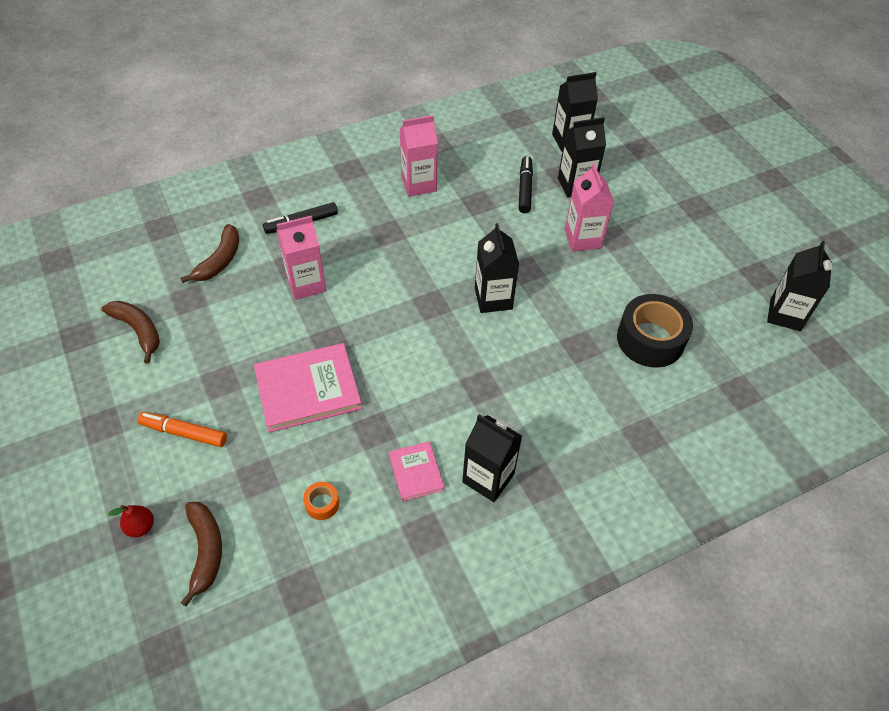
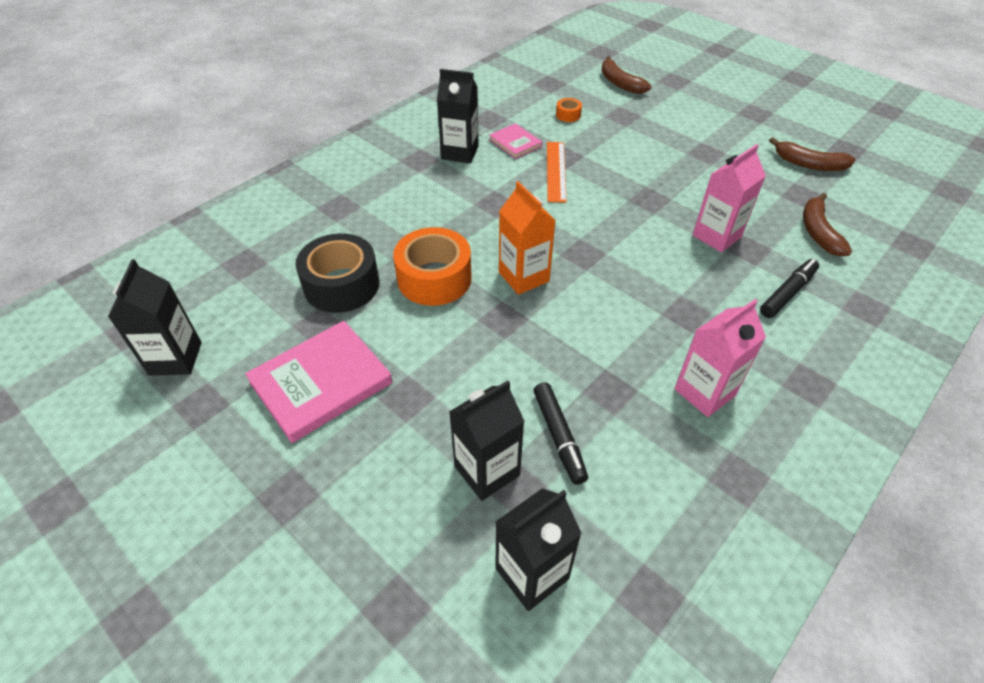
camera: 160 degrees right, 5 degrees down
red pear [108,505,154,537] -> none
orange marker [138,412,227,447] -> none
pink book [254,343,362,433] -> pink book moved to [245,321,392,443]
black carton [475,223,519,313] -> orange carton [499,181,556,295]
pink carton [565,163,614,251] -> none
none -> orange tape [393,227,472,306]
none -> orange ruler [547,142,567,203]

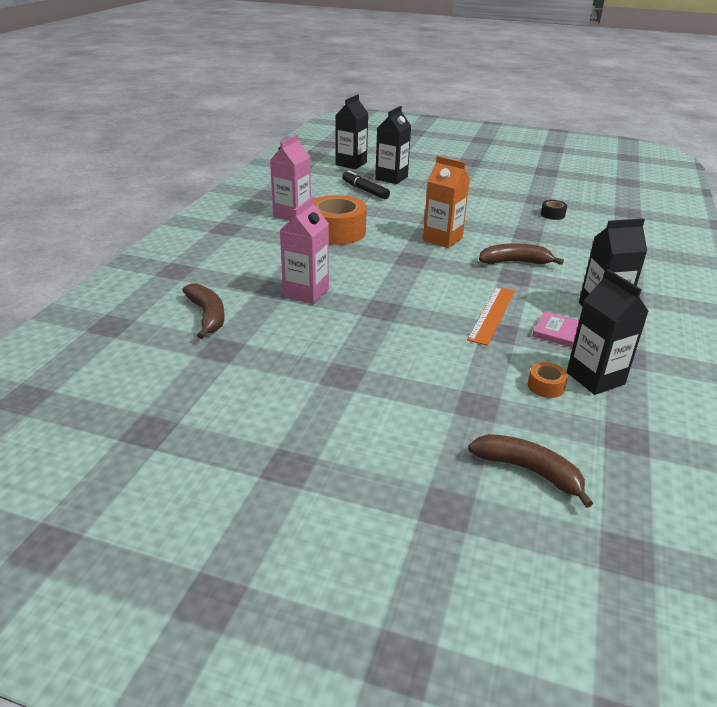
camera: 155 degrees right, 15 degrees down
black carton [108,259,201,376] -> black carton moved to [567,269,649,395]
pink book [245,321,392,443] -> none
black tape [296,233,379,313] -> black tape [541,200,567,220], size x0.44
orange tape [393,227,472,306] -> orange tape moved to [313,195,367,245]
orange ruler [547,142,567,203] -> orange ruler turned 45 degrees clockwise [467,287,515,346]
black marker [760,259,819,318] -> none
brown banana [769,137,855,171] -> brown banana moved to [479,243,564,265]

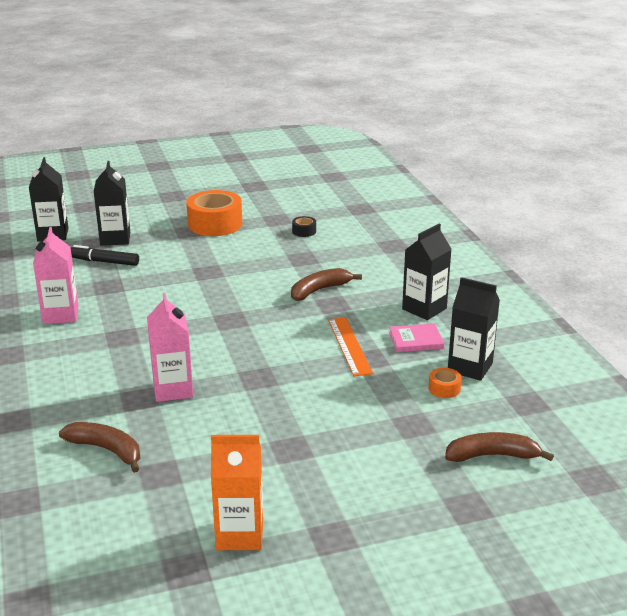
camera: 35 degrees left, 5 degrees down
orange tape [313,195,367,245] -> orange tape moved to [186,190,242,236]
orange carton [423,156,470,248] -> orange carton moved to [211,435,263,550]

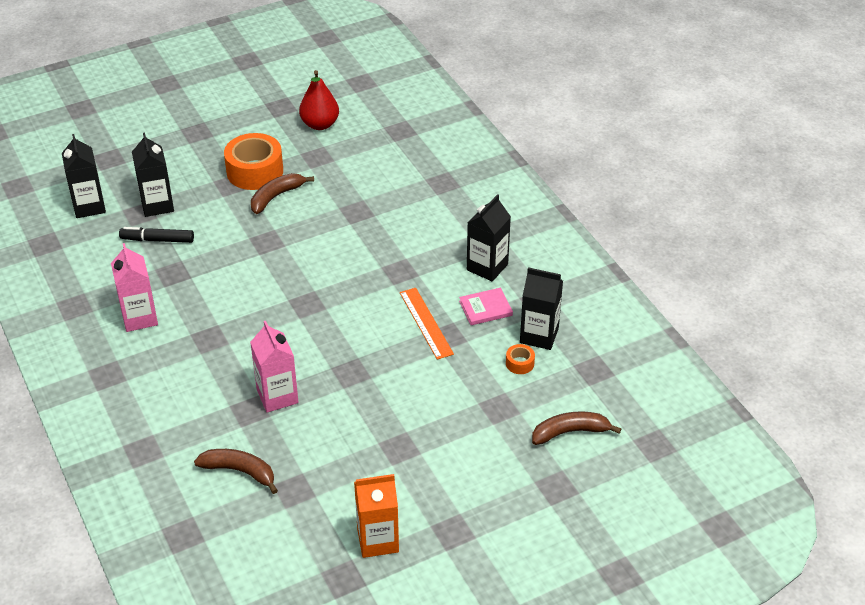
camera: 10 degrees left, 15 degrees up
brown banana [291,268,362,301] -> brown banana moved to [251,173,314,214]
black tape [292,216,316,237] -> none
none -> red pear [299,70,339,130]

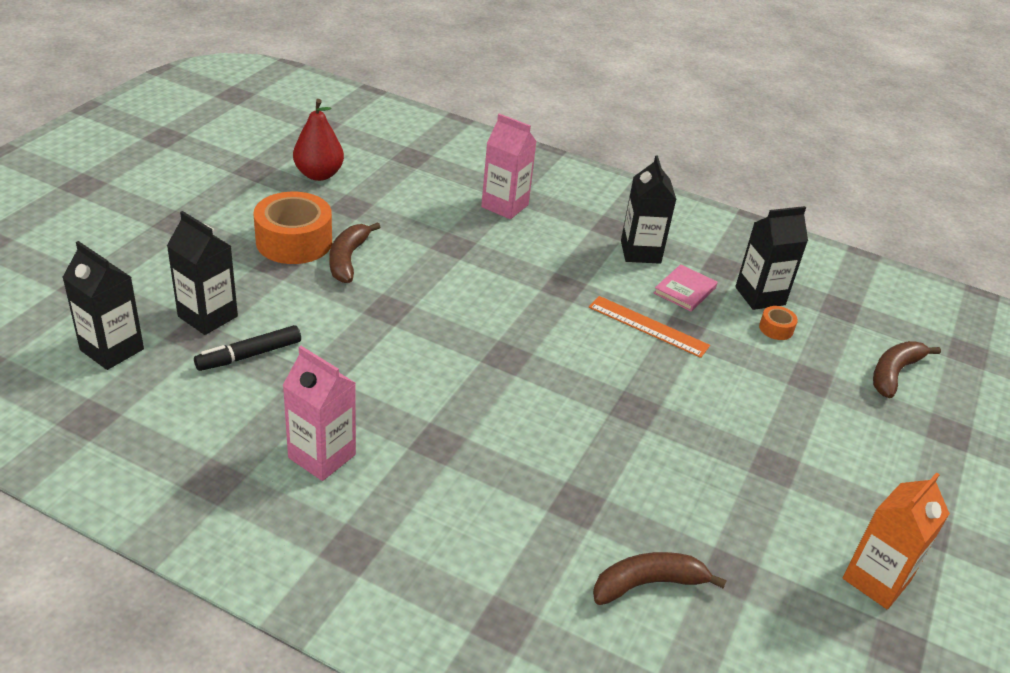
camera: 40 degrees left, 5 degrees down
pink carton [250,321,299,413] -> pink carton moved to [481,114,537,219]

